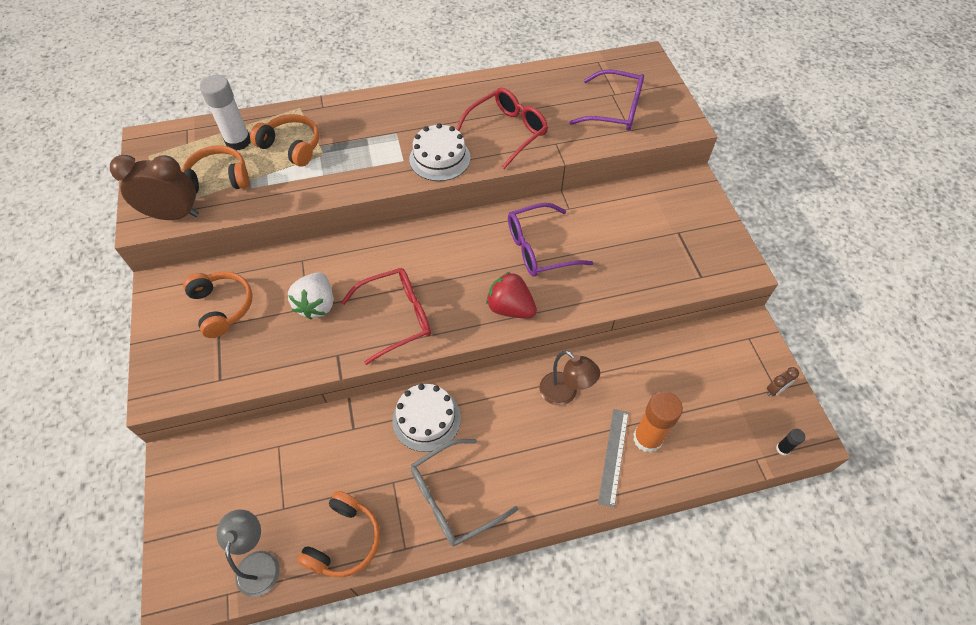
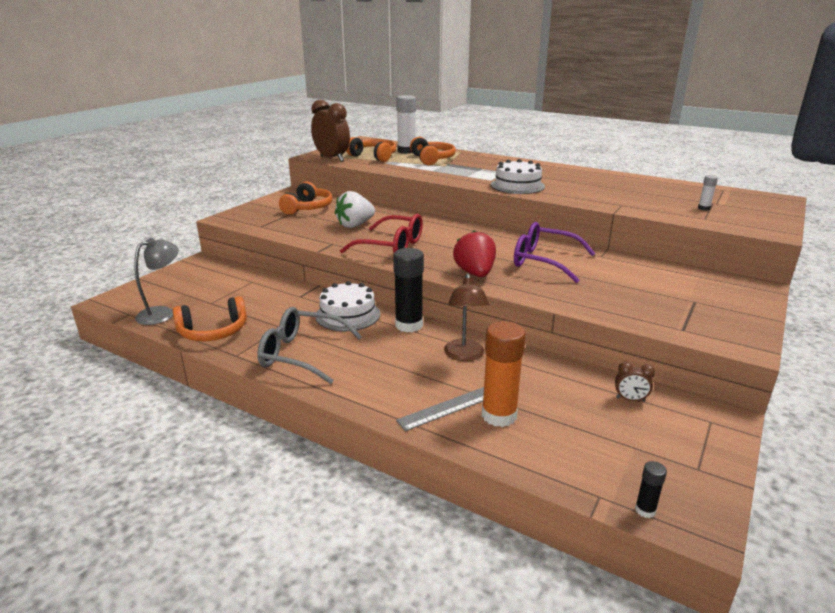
camera: 45 degrees right, 30 degrees down
red glasses [456,88,548,169] -> none
purple glasses [569,69,644,131] -> white glue stick [698,175,718,211]
brown clock [767,367,799,396] -> brown clock moved to [615,362,655,402]
none -> black glue stick [393,248,424,333]

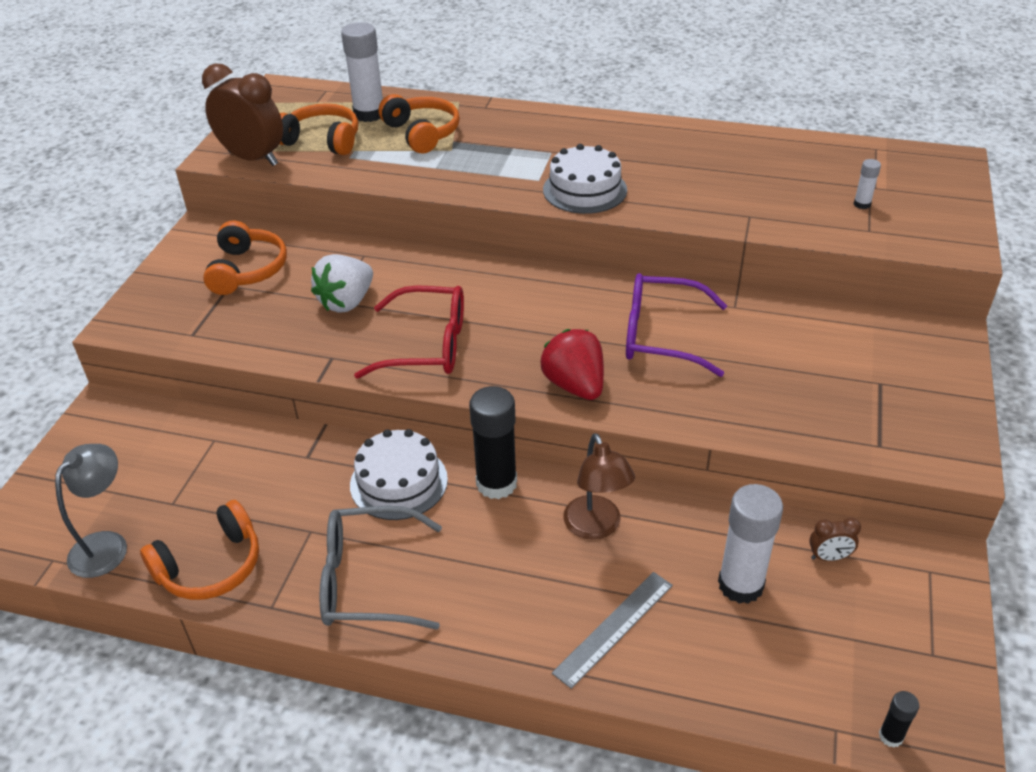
camera: 15 degrees left, 15 degrees up
orange glue stick [482,321,526,427] -> none
none -> white glue stick [718,484,783,604]

